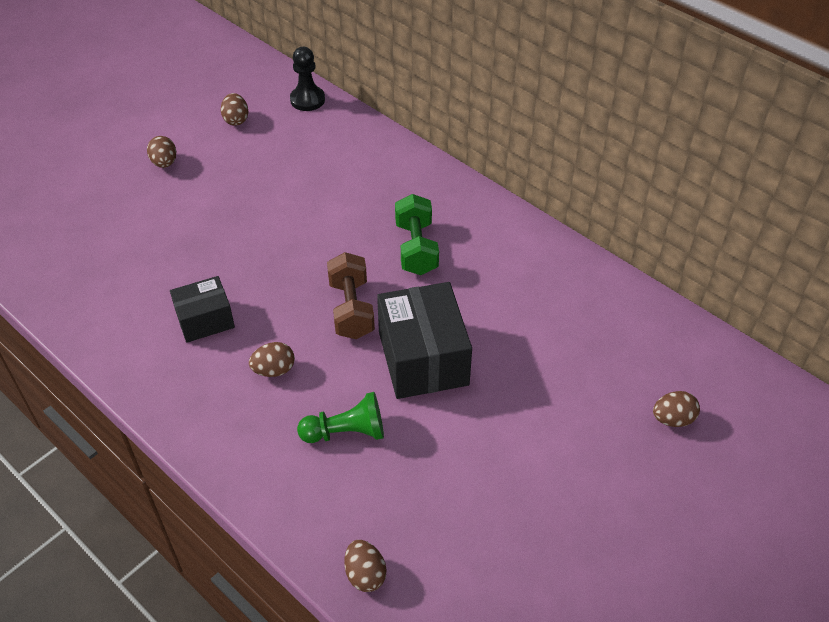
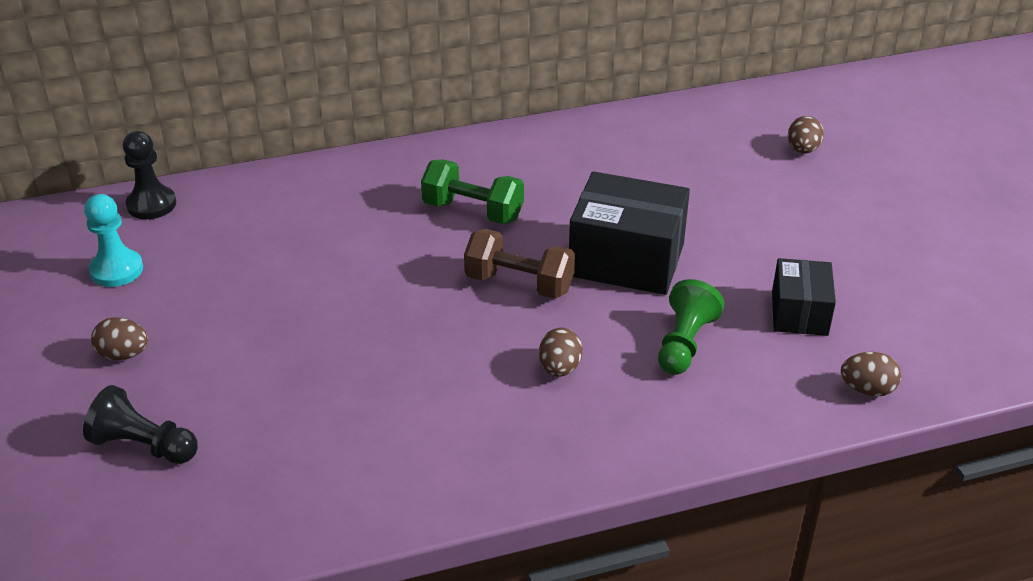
camera: 60 degrees left, 10 degrees down
black box [170,276,235,343] -> black box moved to [772,258,836,336]
brown egg [221,93,248,126] -> turquoise pawn [84,194,143,287]
none -> black pawn [83,385,198,464]

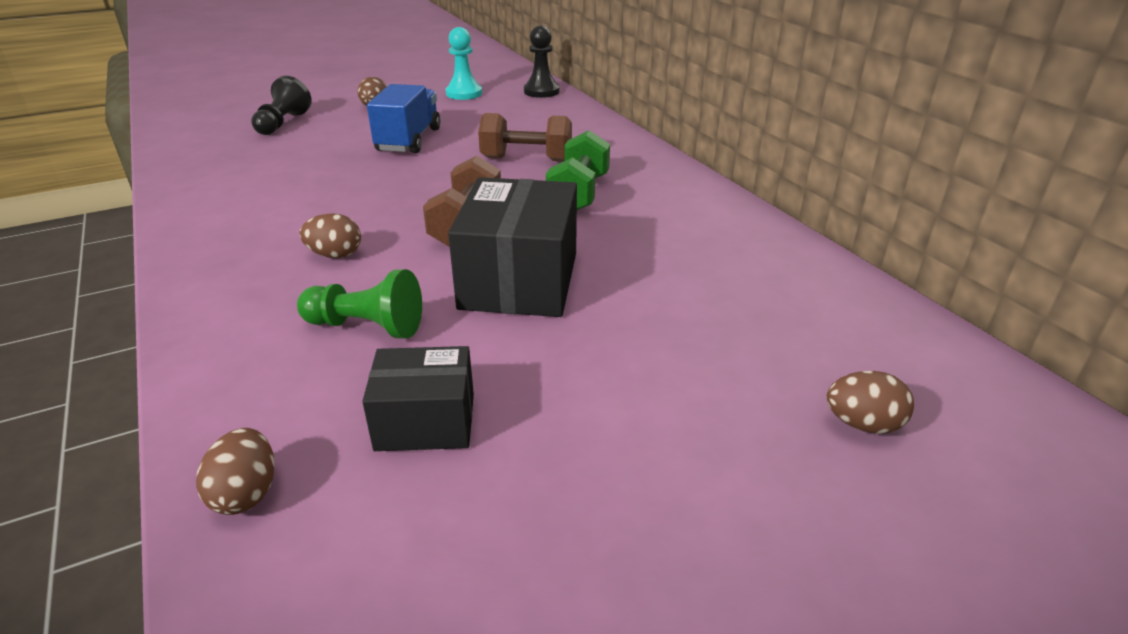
camera: 80 degrees right, 5 degrees down
none -> blue truck [367,84,440,153]
none -> brown dumbbell [478,113,572,161]

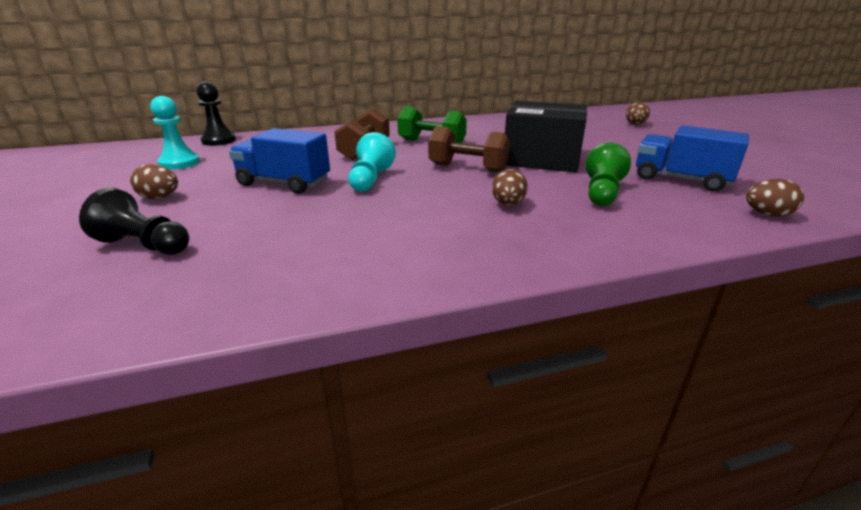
camera: 80 degrees left, 5 degrees down
black box [362,346,474,451] -> blue truck [636,125,749,192]
none -> turquoise pawn [348,132,396,192]

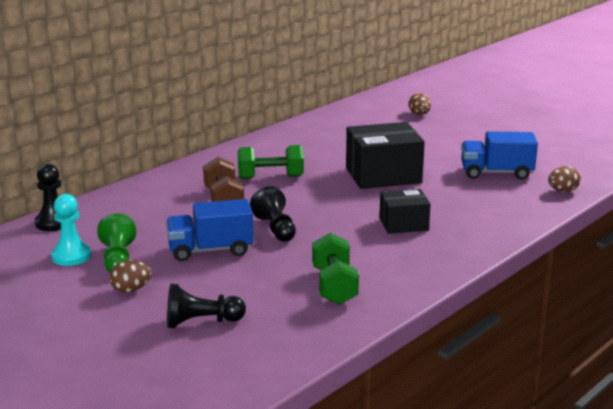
camera: 30 degrees left, 5 degrees down
turquoise pawn [348,132,396,192] -> black pawn [250,186,296,242]
brown dumbbell [428,126,510,173] -> none
brown egg [492,169,528,206] -> black box [379,189,431,234]
green pawn [586,143,631,206] -> green pawn moved to [97,213,136,272]
none -> green dumbbell [312,233,359,305]

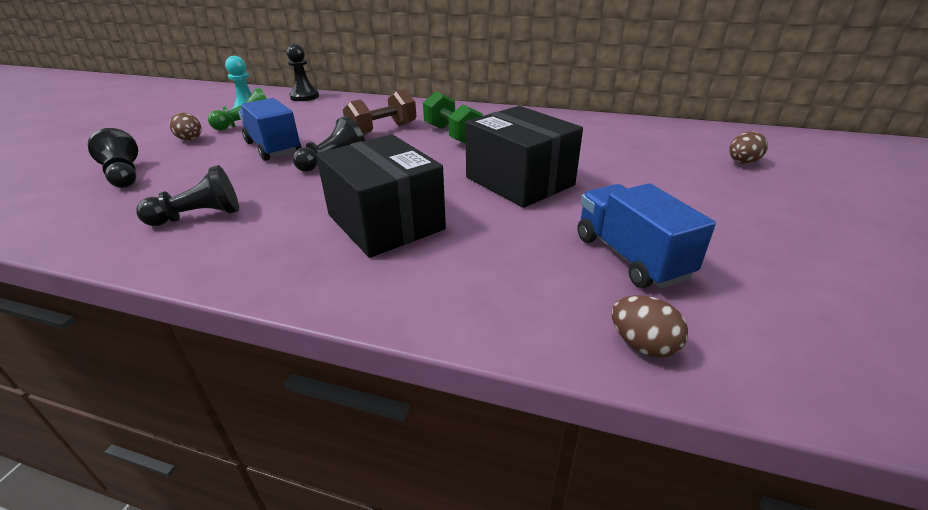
camera: 65 degrees right, 10 degrees up
green dumbbell [312,233,359,305] -> black pawn [136,165,239,226]
black box [379,189,431,234] -> black box [316,134,446,258], size x1.68

